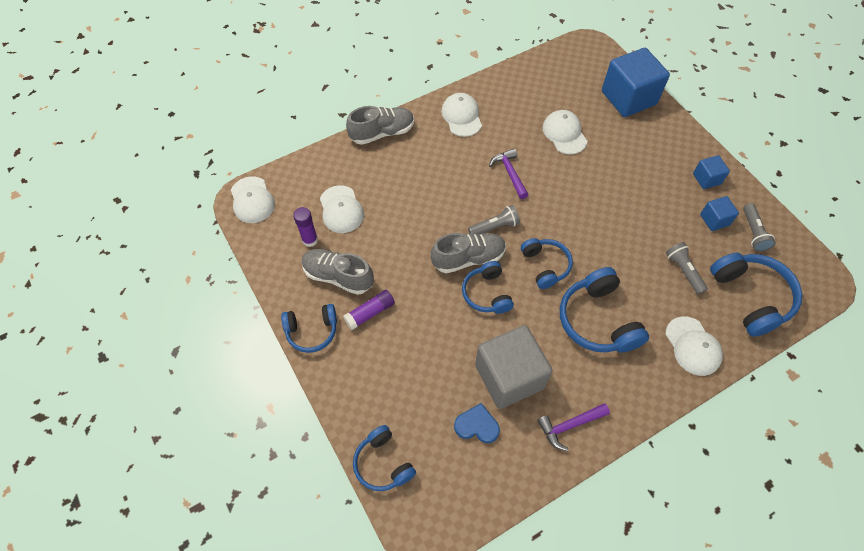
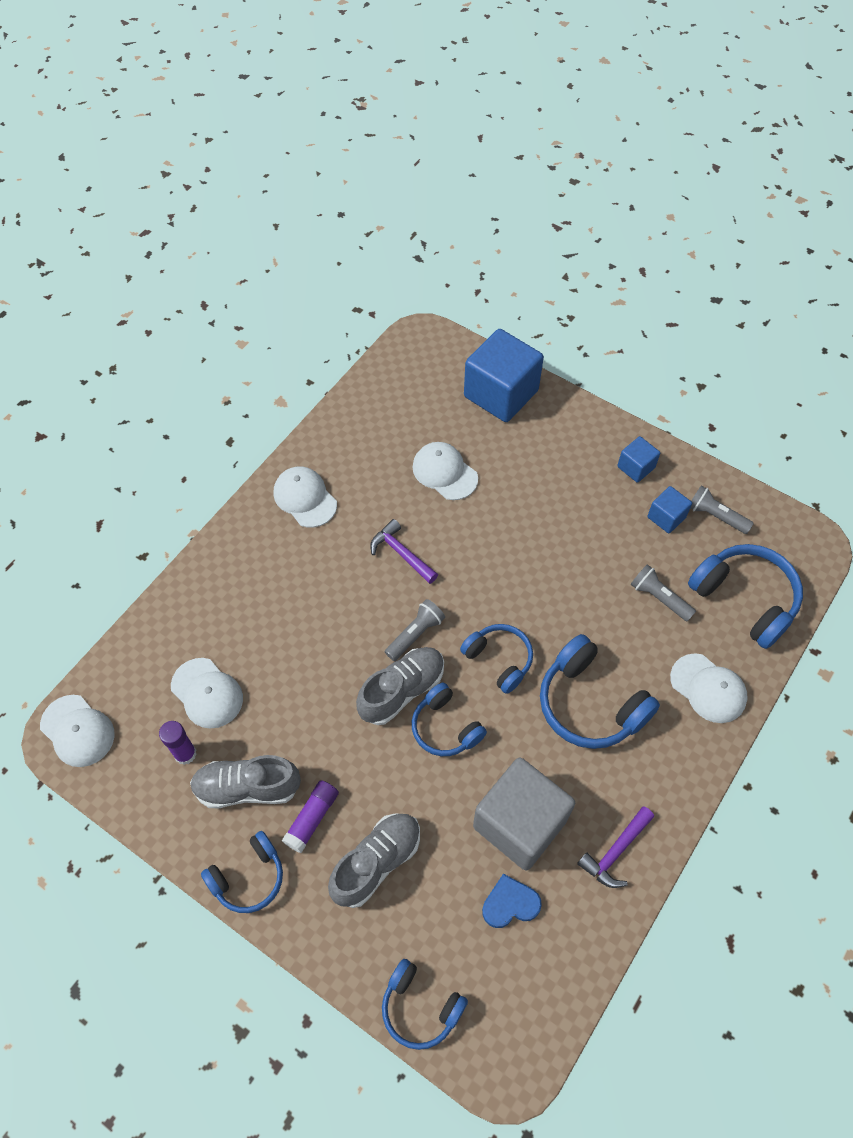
camera: 25 degrees left, 0 degrees up
grey shoe [346,106,414,145] -> grey shoe moved to [328,813,420,908]
grey flashlight [743,203,776,252] -> grey flashlight turned 150 degrees clockwise [690,485,754,534]

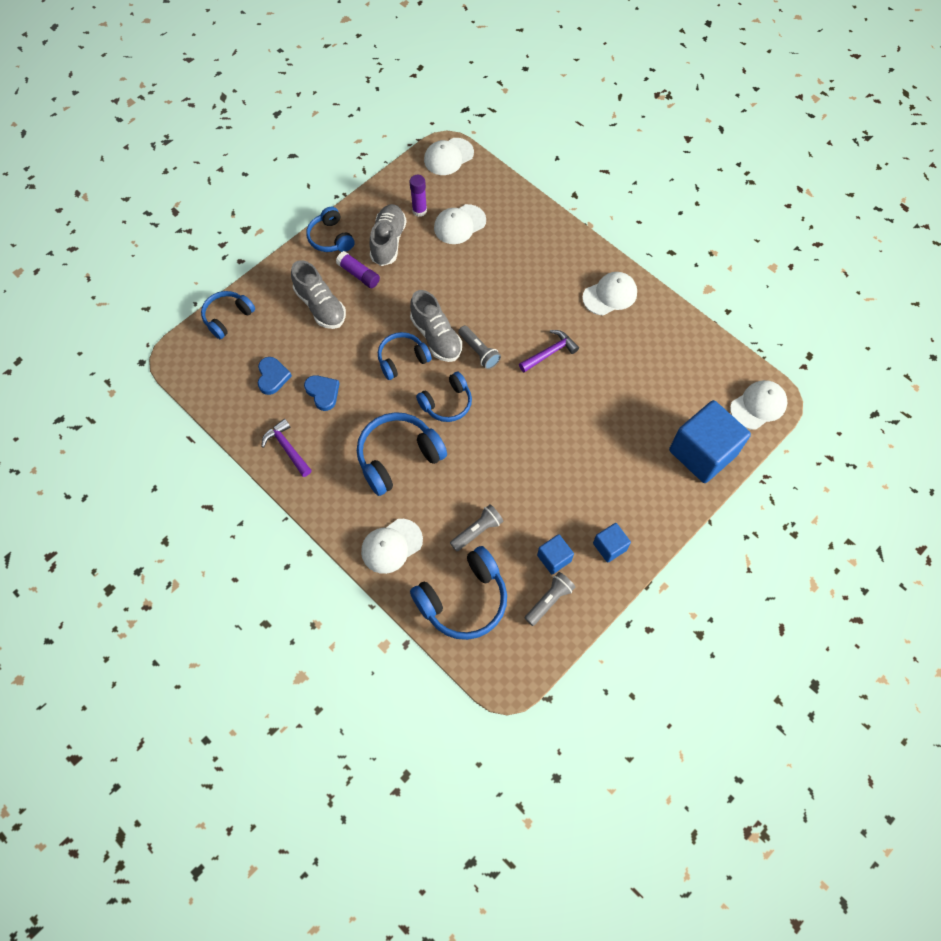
camera: 100 degrees right, 5 degrees up
white cap [412,442,478,500] -> white cap moved to [730,380,787,429]
grey cube [473,757,575,871] -> blue heart [304,375,340,411]

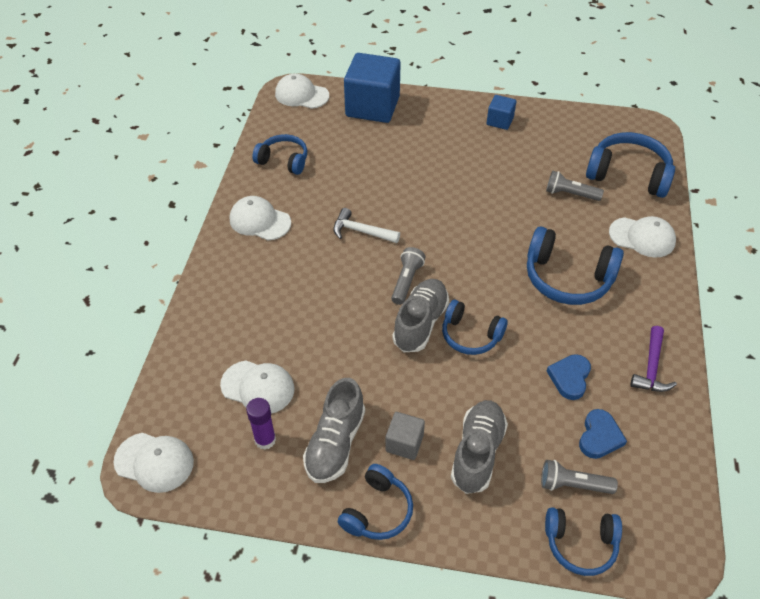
camera: 125 degrees left, 15 degrees down
blue heart [258,357,292,395] -> blue heart turned 150 degrees clockwise [579,409,627,459]
purple glue stick [336,251,380,288] -> grey cube [385,412,425,460]
grey shoe [369,204,407,266] -> grey shoe turned 45 degrees counterclockwise [303,378,365,483]
blue headphones [416,372,472,422] -> blue headphones moved to [252,134,307,175]
purple hammer [519,330,579,372] -> white hammer [333,208,400,243]
grey flashlight [525,572,575,626] -> grey flashlight moved to [541,460,618,494]
blue cube [537,534,574,574] -> none

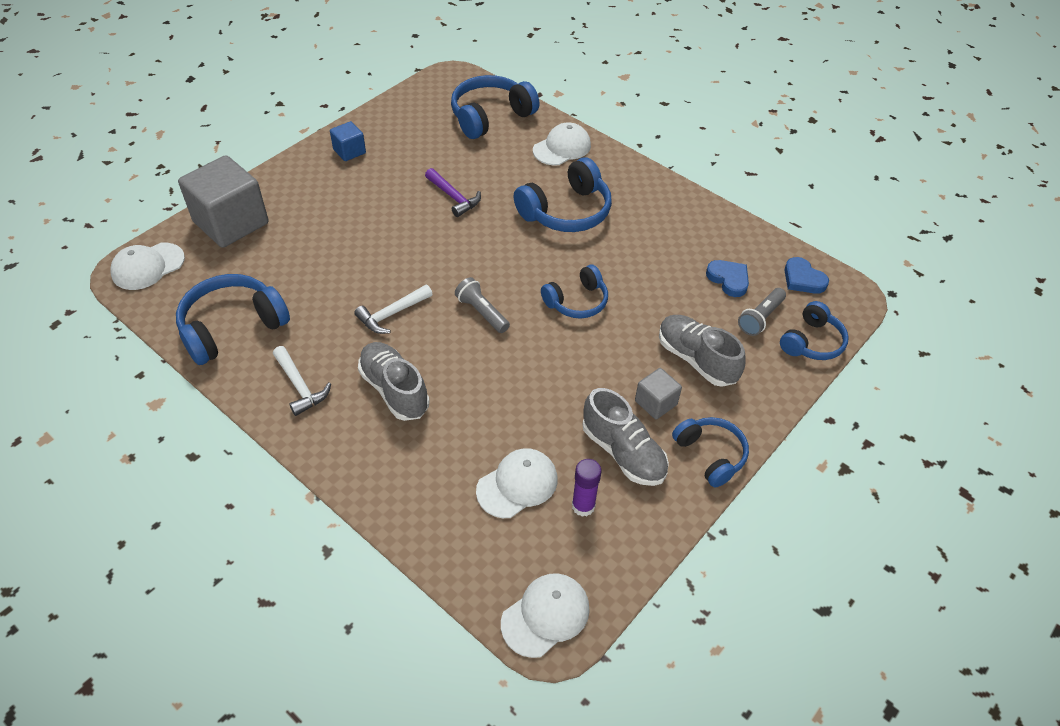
camera: 60 degrees left, 0 degrees up
white cap [230,196,291,240] -> white hammer [273,346,331,416]
blue headphones [252,134,307,175] -> blue headphones [176,274,290,365], size x1.57
blue cube [344,53,401,123] -> grey cube [178,155,268,248]
grey shoe [392,279,449,352] -> grey shoe moved to [358,342,430,421]
grey flashlight [546,171,604,201] -> none
blue heart [547,354,591,400] -> blue heart moved to [784,257,829,294]
purple hammer [630,326,677,392] -> purple hammer moved to [425,168,481,217]

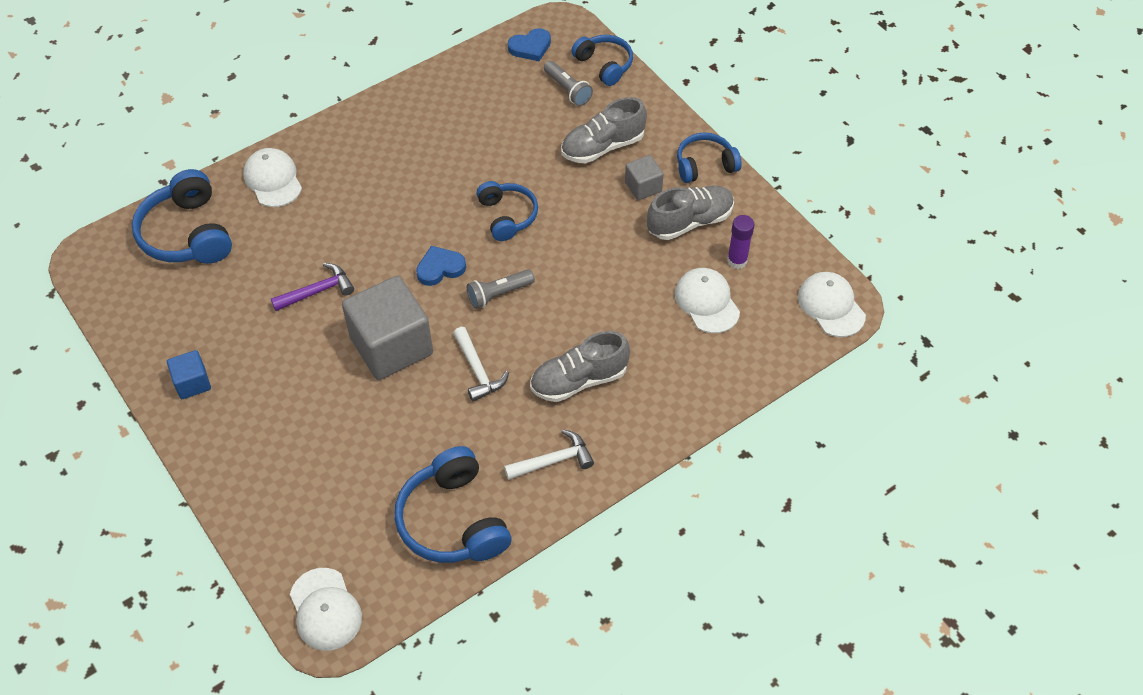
camera: 75 degrees left, 5 degrees up
grey cube [178,155,268,248] -> grey cube moved to [342,276,433,380]
blue headphones [514,157,612,232] -> none
blue heart [706,260,749,297] -> blue heart moved to [416,246,466,286]

